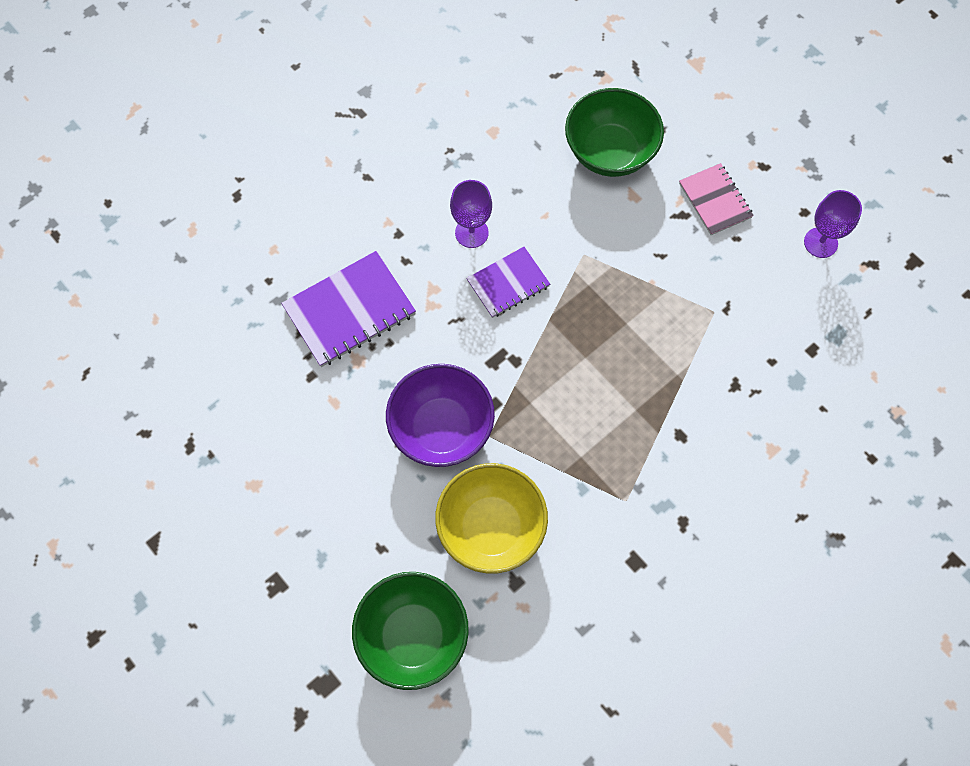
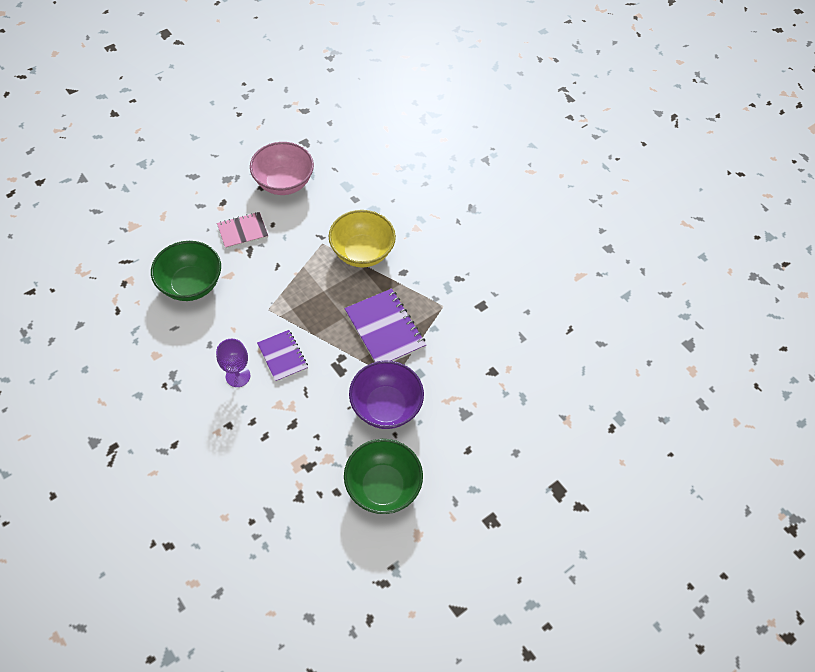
camera: 90 degrees left, 10 degrees down
purple notebook [281,251,416,367] -> purple notebook moved to [344,289,426,362]
green bowl [352,572,469,690] -> green bowl moved to [344,439,423,514]
yellow bowl [435,463,548,573] -> yellow bowl moved to [329,210,396,268]
purple goblet [804,190,862,258] -> pink bowl [250,142,314,195]

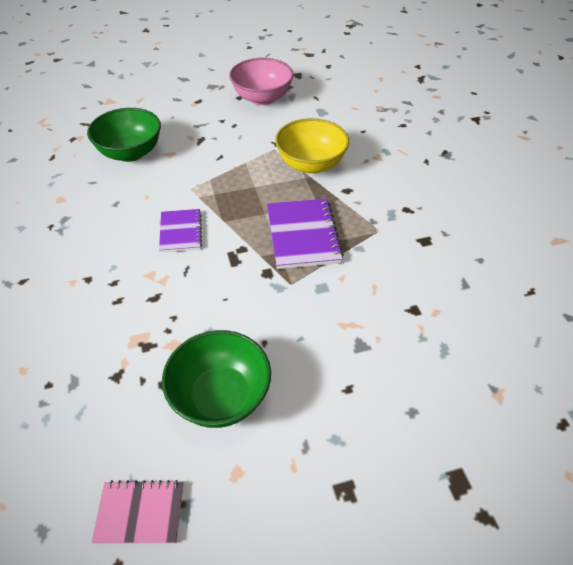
camera: 25 degrees right, 10 degrees down
purple goblet [216,339,250,387] -> none
pink notebook [217,212,268,249] -> pink notebook moved to [92,480,183,544]
purple bowl [349,360,424,429] -> none

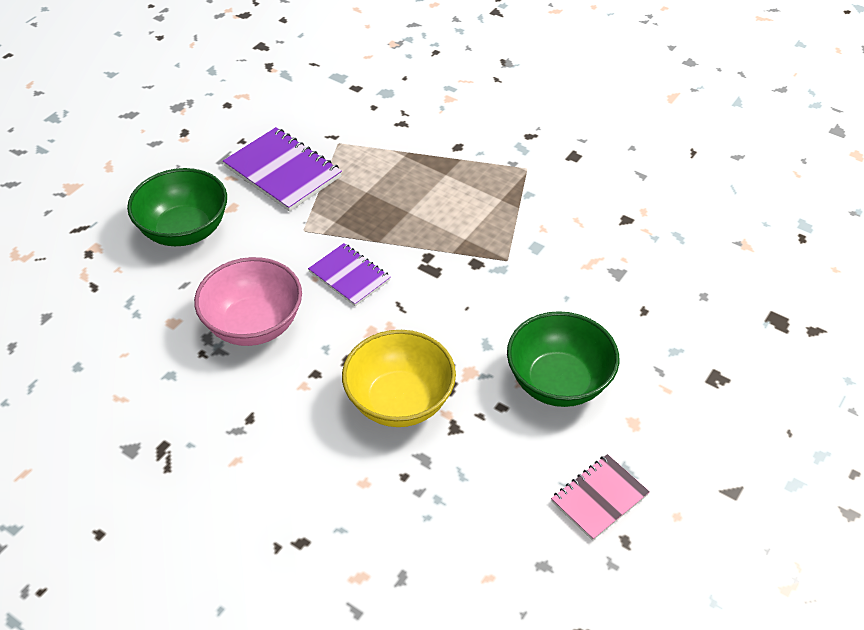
camera: 40 degrees left, 0 degrees up
pink bowl [229,58,294,105] -> pink bowl moved to [194,257,302,346]
purple notebook [267,199,344,269] -> purple notebook moved to [223,127,342,212]
yellow bowl [275,118,349,174] -> yellow bowl moved to [342,330,456,427]

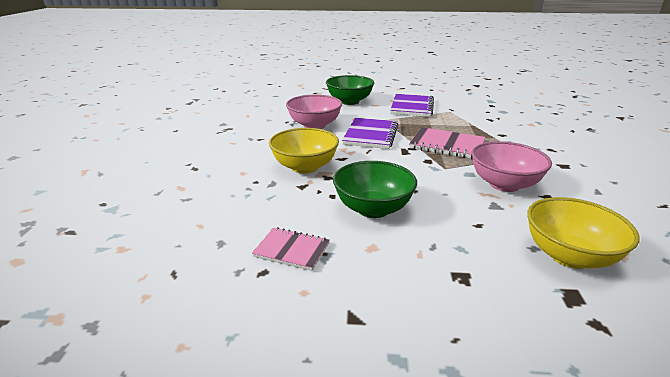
camera: 60 degrees right, 20 degrees down
purple notebook [308,243,391,306] -> purple notebook [342,118,398,149], size x1.58
none -> pink notebook [409,127,485,159]
none -> pink bowl [471,141,552,192]
none -> yellow bowl [527,197,640,269]

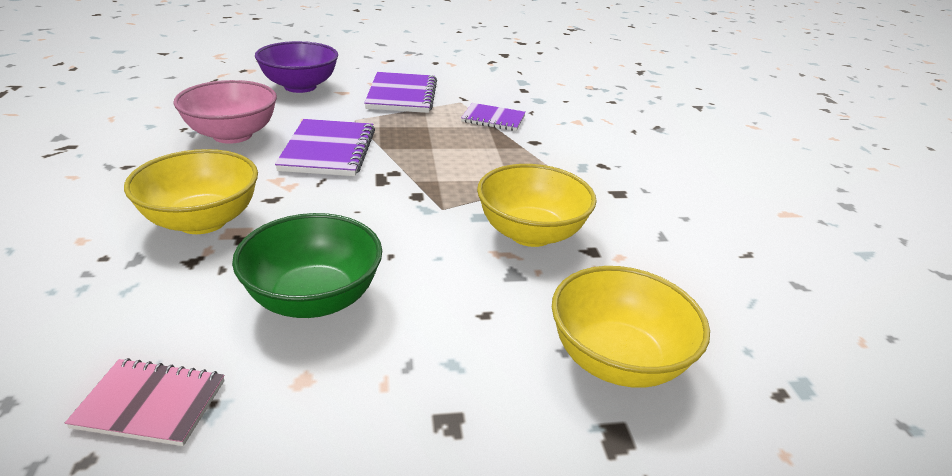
camera: 15 degrees left, 5 degrees up
green bowl [326,75,374,105] -> purple bowl [255,41,338,93]
pink notebook [409,127,485,159] -> none
pink bowl [471,141,552,192] -> yellow bowl [477,164,597,247]
none -> purple notebook [461,103,526,131]

